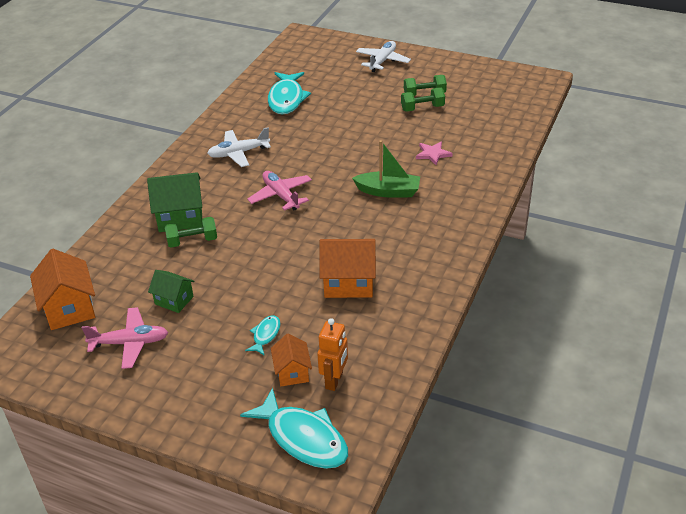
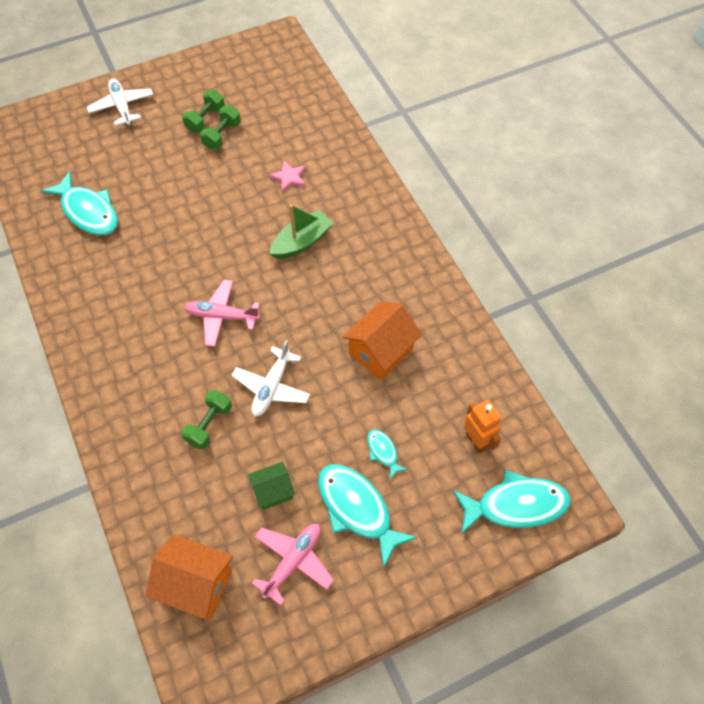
camera: 50 degrees left, 20 degrees up
green house [147,172,203,232] -> none
white plane [207,127,271,167] -> white plane moved to [232,340,310,417]
orange house [271,334,312,386] -> none
none -> turquoise fish [318,464,418,567]

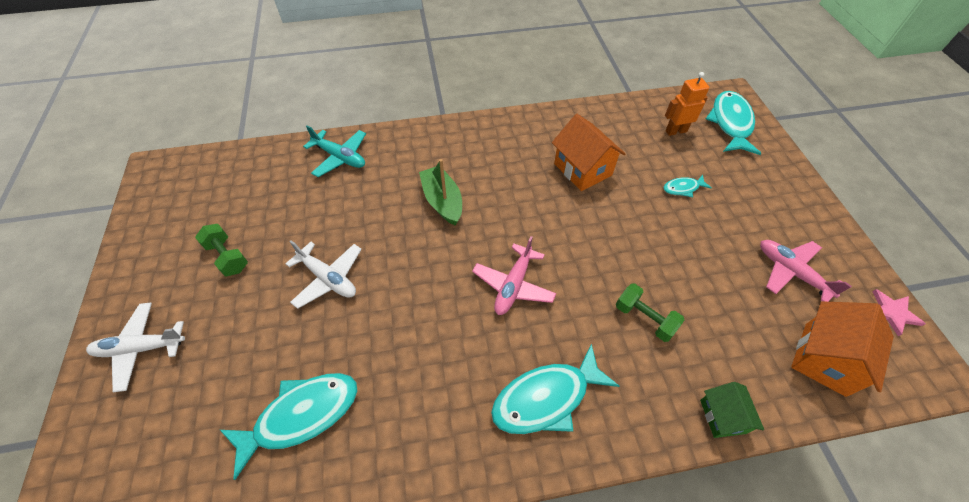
camera: 75 degrees left, 5 degrees down
green dumbbell [200,105,241,150] -> none
white plane [232,340,310,417] -> white plane moved to [285,240,362,309]
green house [248,462,295,510] -> green house moved to [700,382,764,438]
pink star [268,161,306,193] -> pink star moved to [872,289,926,336]
turquoise fish [318,464,418,567] -> turquoise fish moved to [491,344,619,434]
none -> turquoise plane [303,125,366,177]

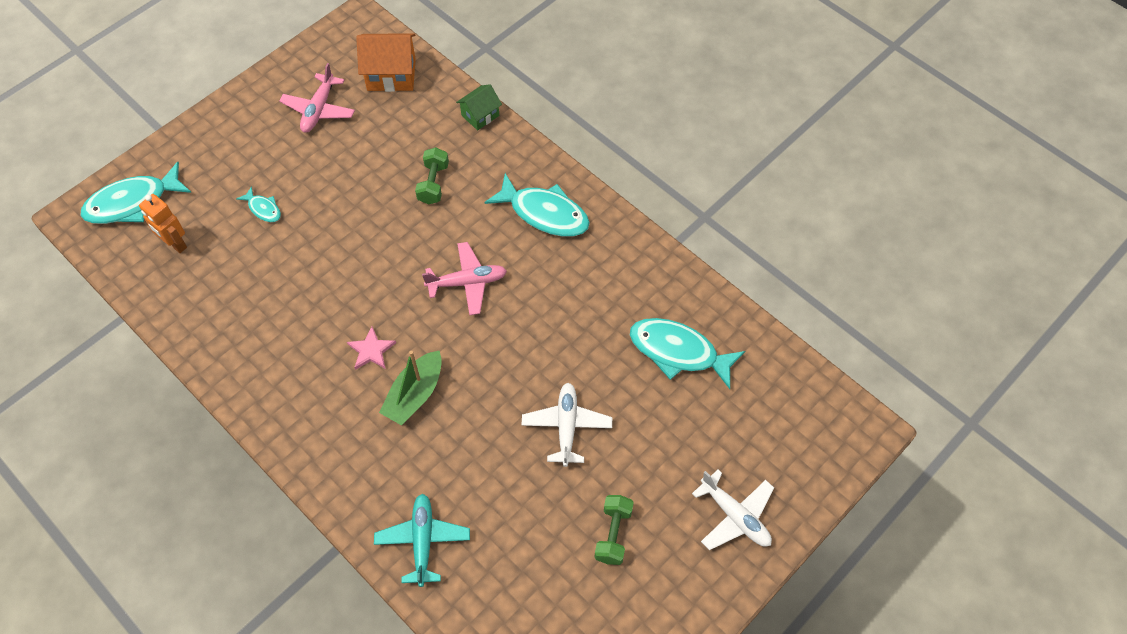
camera: 125 degrees left, 5 degrees up
orange house [552,114,625,191] -> none
pink star [872,289,926,336] -> pink star moved to [347,327,396,370]

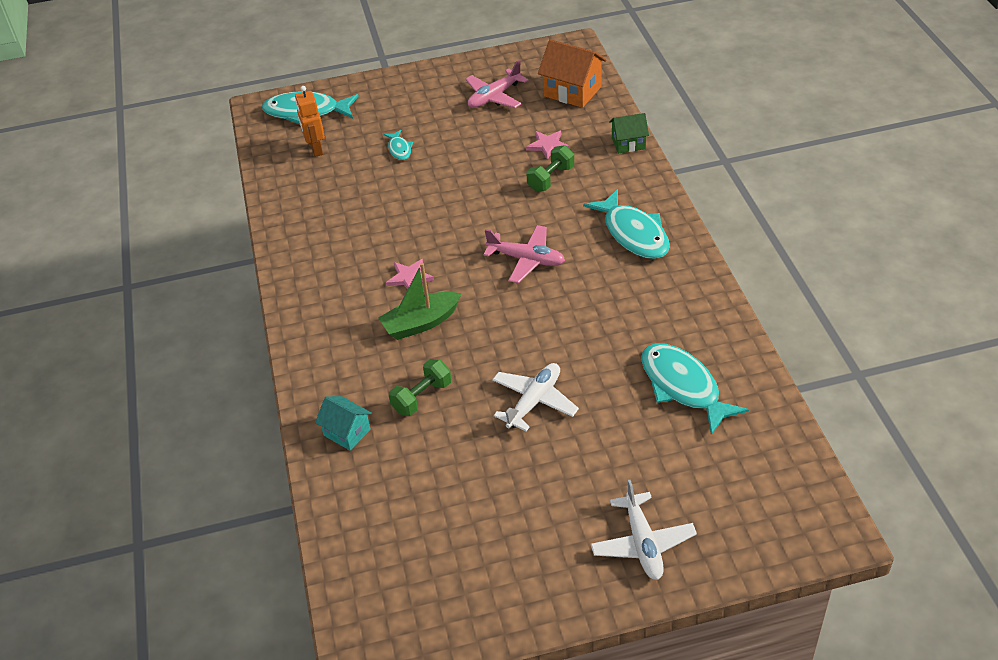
camera: 35 degrees right, 15 degrees down
turquoise plane [374,494,470,587] -> turquoise house [315,396,372,451]
green dumbbell [595,495,634,565] -> green dumbbell moved to [389,359,451,416]
none -> pink star [526,131,569,160]

